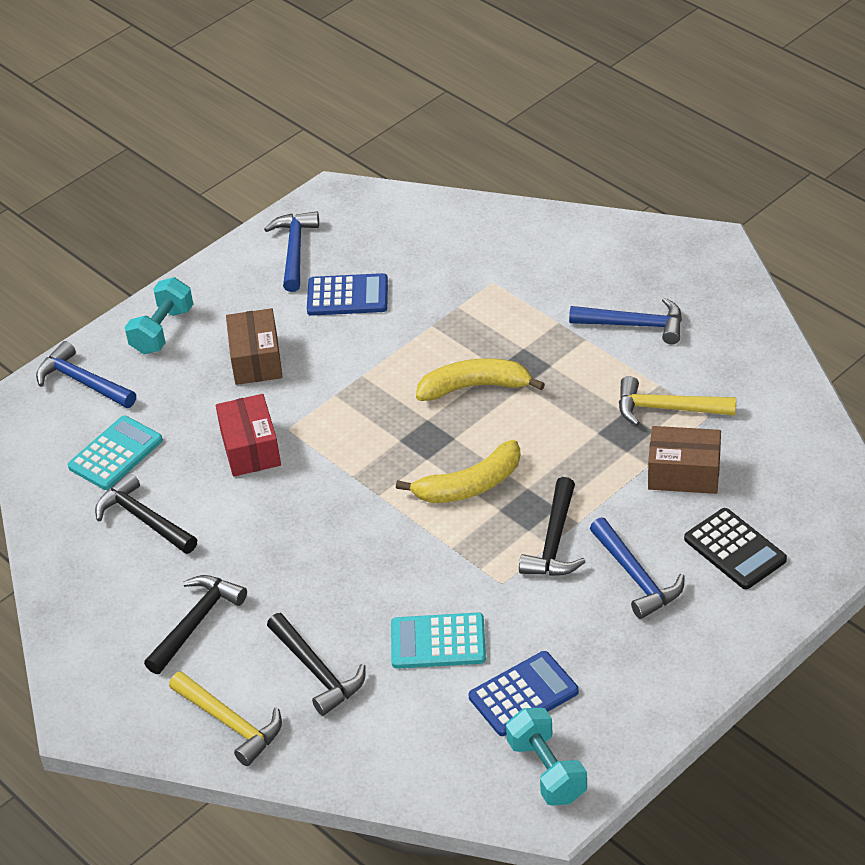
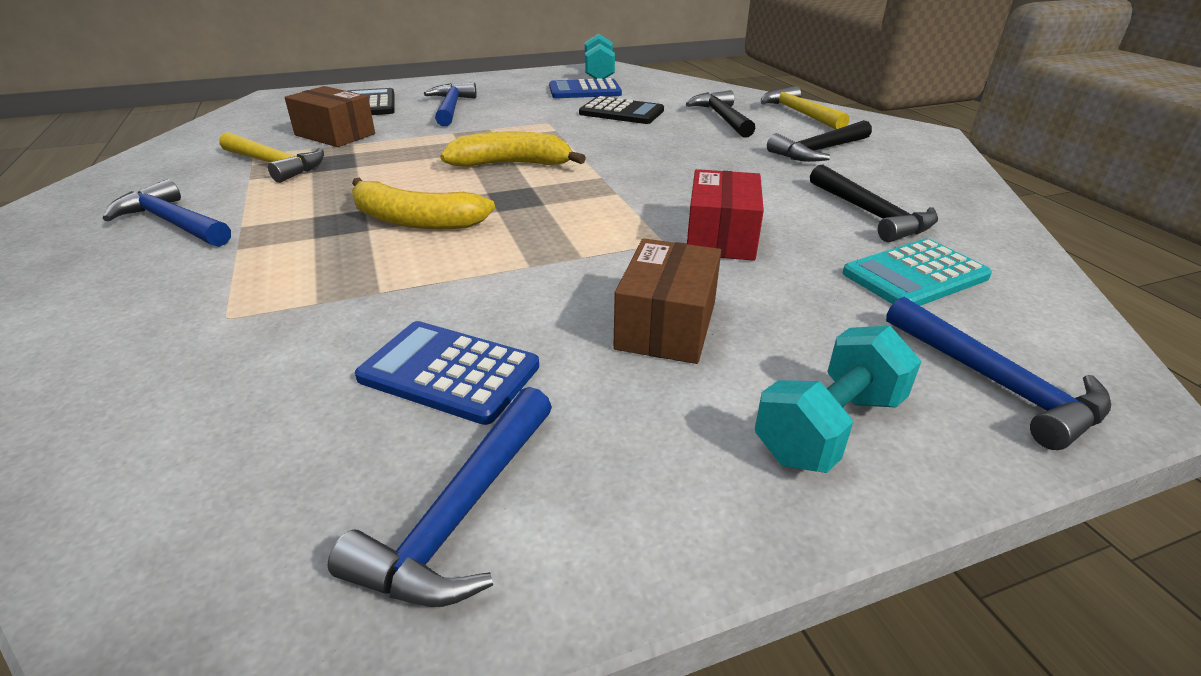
camera: 160 degrees left, 10 degrees down
turquoise calculator [391,613,486,669] -> black calculator [579,96,664,124]
black hammer [519,477,585,576] -> none

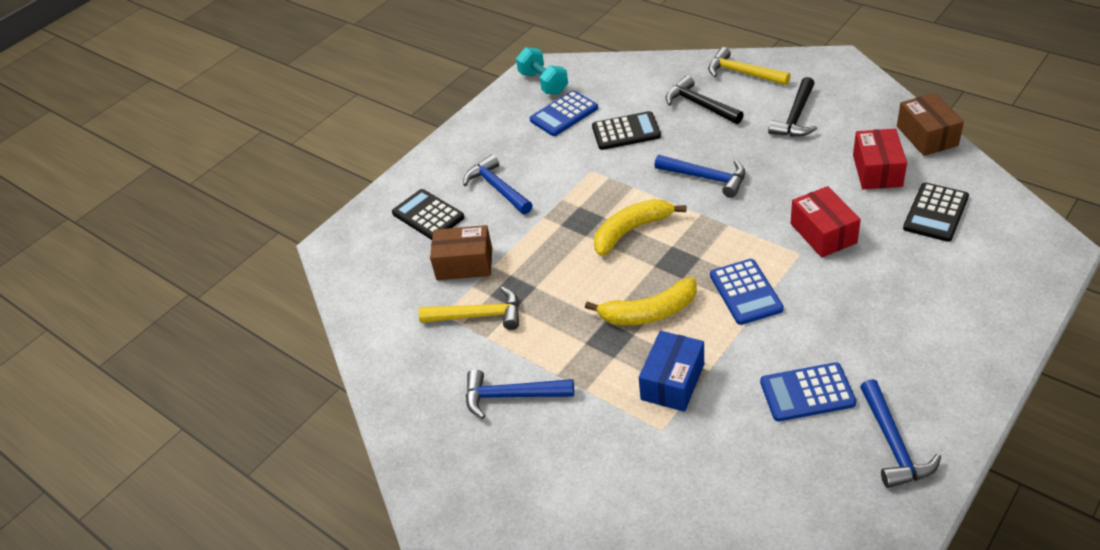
camera: 25 degrees left, 10 degrees up
brown box [613,238,721,364] -> brown box moved to [897,93,964,156]
turquoise dumbbell [755,326,922,473] -> none
black hammer [810,164,938,242] -> red box [853,128,907,189]
turquoise calculator [842,239,992,306] -> black calculator [903,182,969,242]
blue hammer [886,297,1111,450] -> blue hammer moved to [654,155,745,198]
none -> blue box [639,331,704,412]
none -> blue calculator [710,259,784,325]

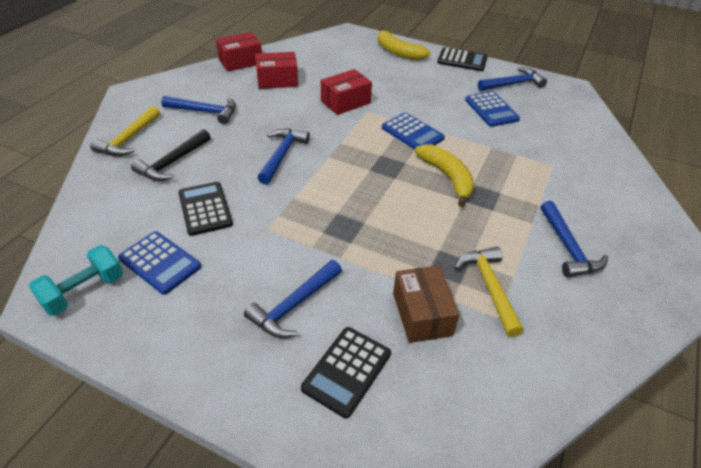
camera: 110 degrees left, 0 degrees up
yellow banana [594,199,686,256] -> yellow banana moved to [378,28,431,60]
blue box [639,331,704,412] -> none
blue calculator [710,259,784,325] -> blue calculator turned 75 degrees clockwise [382,112,445,149]
black hammer [768,77,817,137] -> blue hammer [161,96,236,124]
brown box [897,93,964,156] -> red box [216,32,262,72]
black calculator [903,182,969,242] -> black calculator moved to [437,47,488,71]

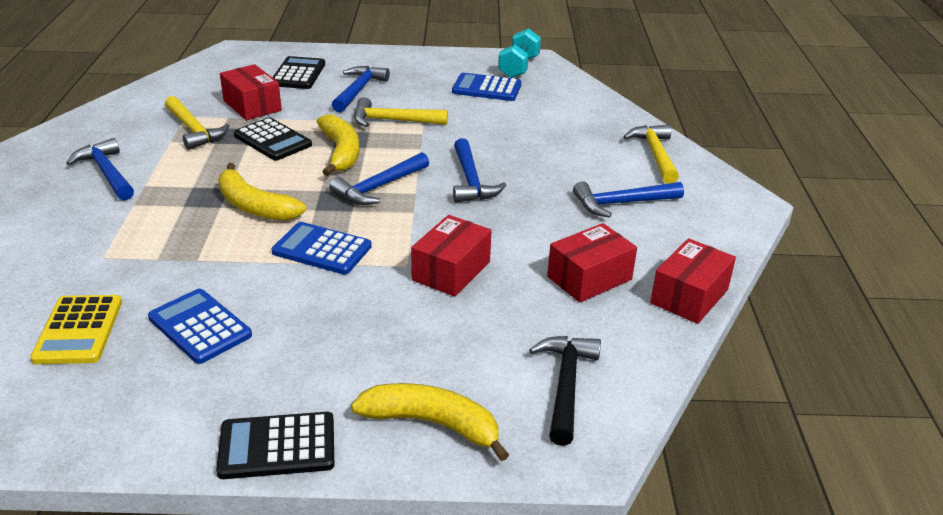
camera: 155 degrees right, 10 degrees down
black hammer [131,129,211,181] -> black hammer moved to [529,336,601,446]
black calculator [178,182,233,236] -> black calculator moved to [234,117,312,161]
brown box [393,265,460,343] -> red box [220,64,282,120]
blue hammer [478,67,547,91] -> blue hammer moved to [329,152,429,205]
none -> yellow calculator [30,295,122,364]
none -> yellow banana [317,114,359,176]
none -> yellow hammer [354,97,448,127]

